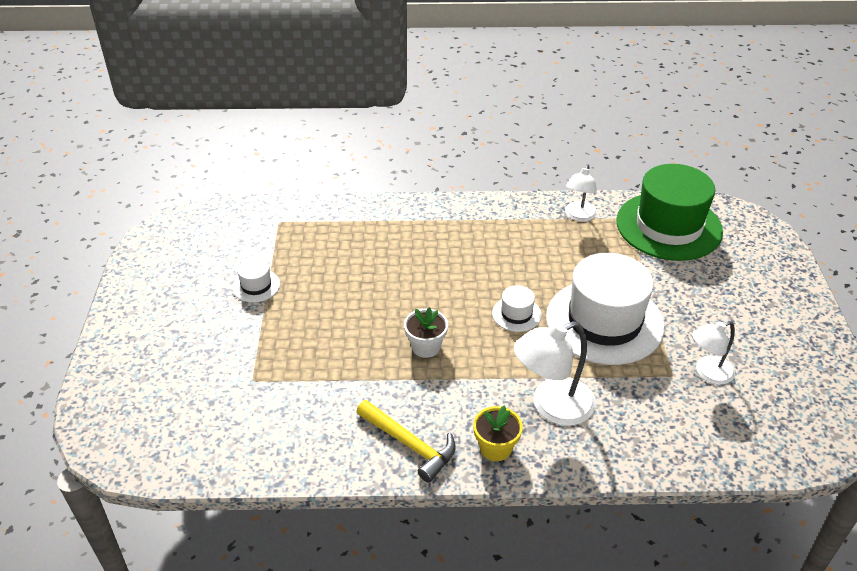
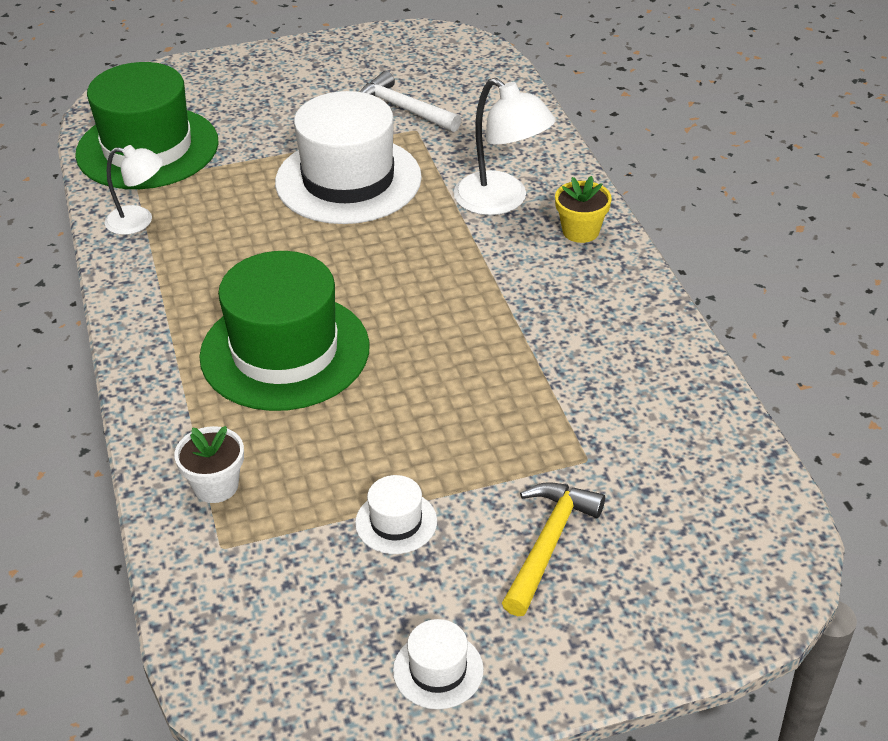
camera: 105 degrees left, 0 degrees up
yellow hammer [356,400,456,483] -> yellow hammer moved to [502,482,605,616]
white flower pot [404,307,448,358] -> white flower pot moved to [174,426,244,503]
white hat [492,285,542,332] -> white hat moved to [393,619,484,709]
white lamp [692,321,735,385] -> white hammer [360,71,462,132]
none -> green hat [199,251,370,411]

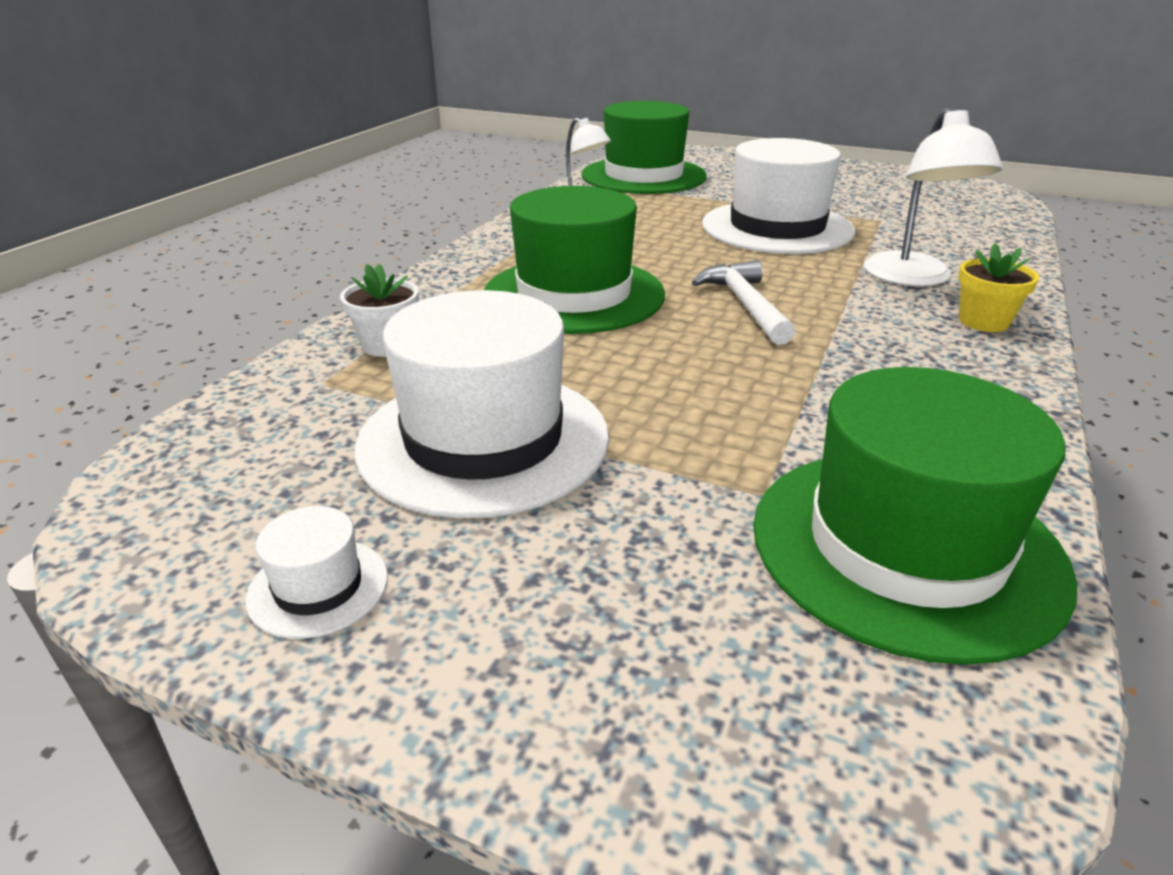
camera: 40 degrees right, 10 degrees down
white hat [355,475,437,554] -> white hat [355,290,609,519], size x2.35
white hammer [360,71,462,132] -> white hammer moved to [692,260,796,345]
yellow hammer [502,482,605,616] -> none
none -> green hat [753,367,1077,665]

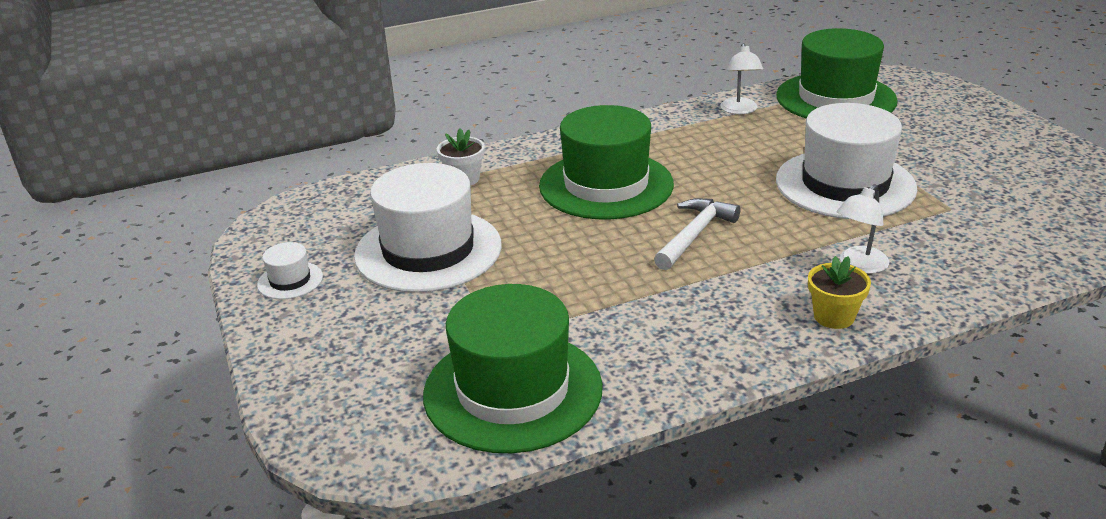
camera: 45 degrees right, 0 degrees up
white lamp [864,108,1003,286] -> white lamp [837,184,890,274], size x0.64

